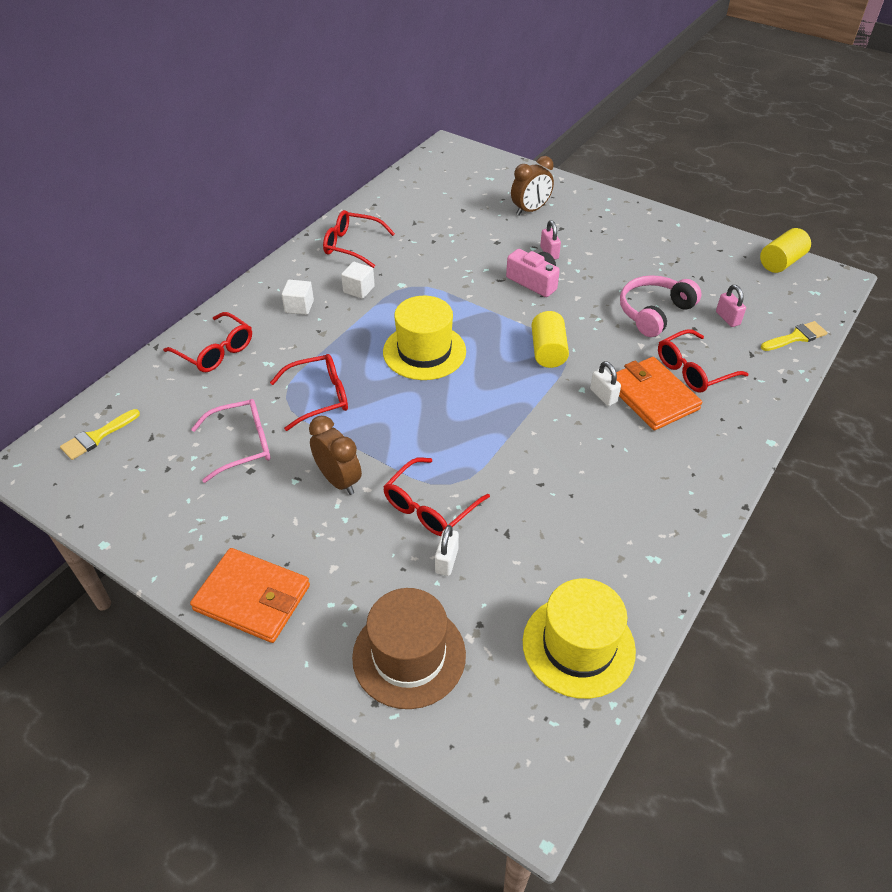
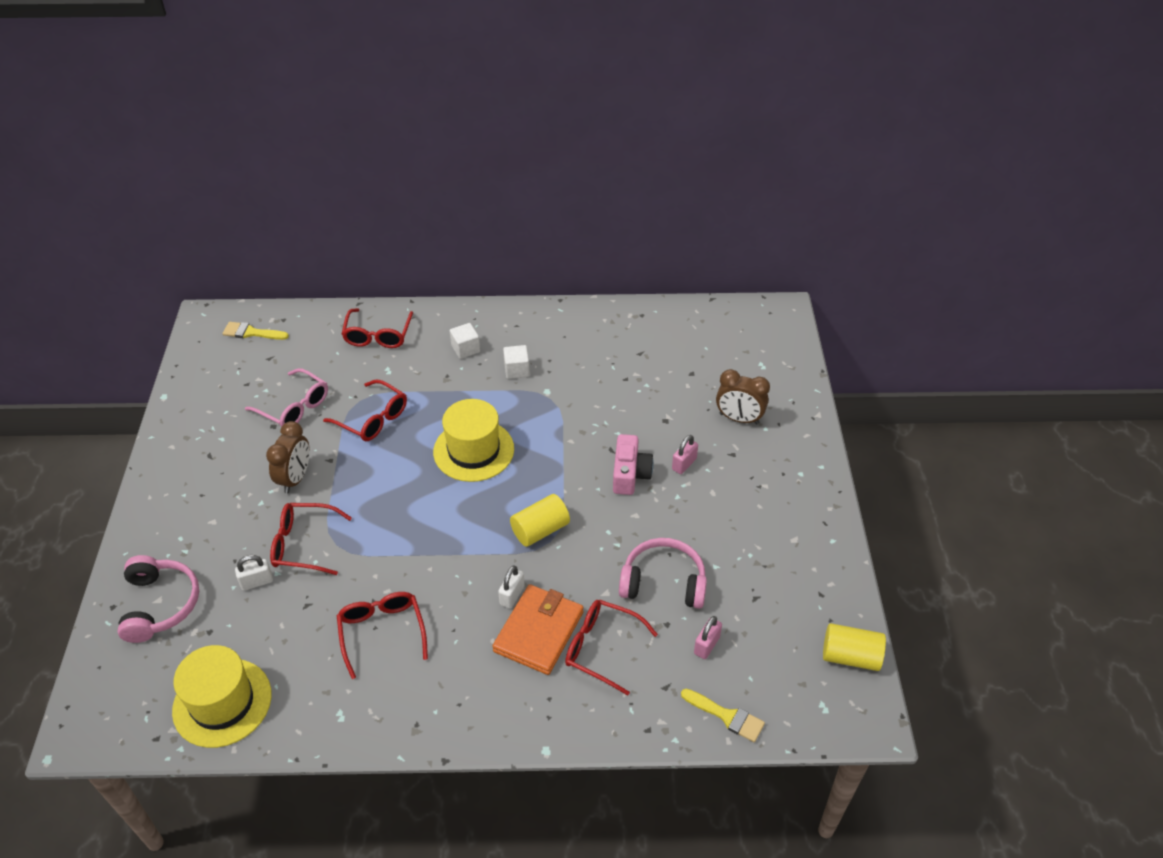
camera: 55 degrees right, 0 degrees up
orange wallet [190,548,310,643] -> none
red glasses [323,210,395,268] -> red glasses moved to [337,592,428,679]
brown hat [352,588,466,709] -> pink headphones [118,555,199,643]

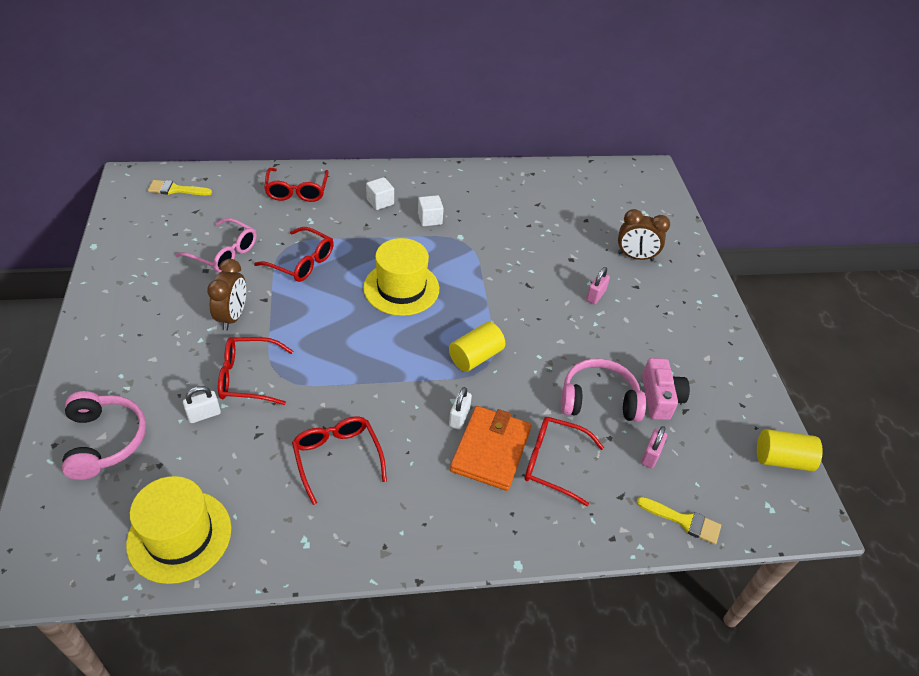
camera: 10 degrees left, 0 degrees up
pink camera [613,434,654,495] -> pink camera moved to [642,358,690,420]

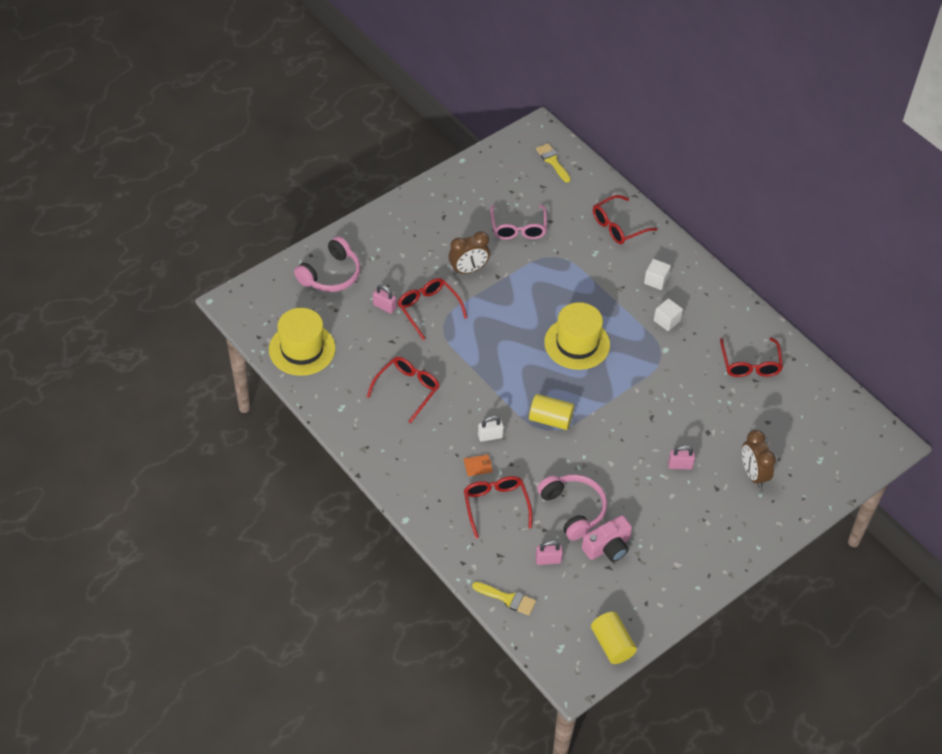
camera: 60 degrees right, 5 degrees up
white padlock [183,386,221,423] -> pink padlock [373,285,396,314]
red glasses [254,227,334,282] -> red glasses moved to [720,337,783,377]
orange wallet [450,406,531,491] -> orange wallet [464,454,493,476], size x0.42
yellow brush [637,497,721,544] -> yellow brush turned 60 degrees counterclockwise [472,582,536,616]

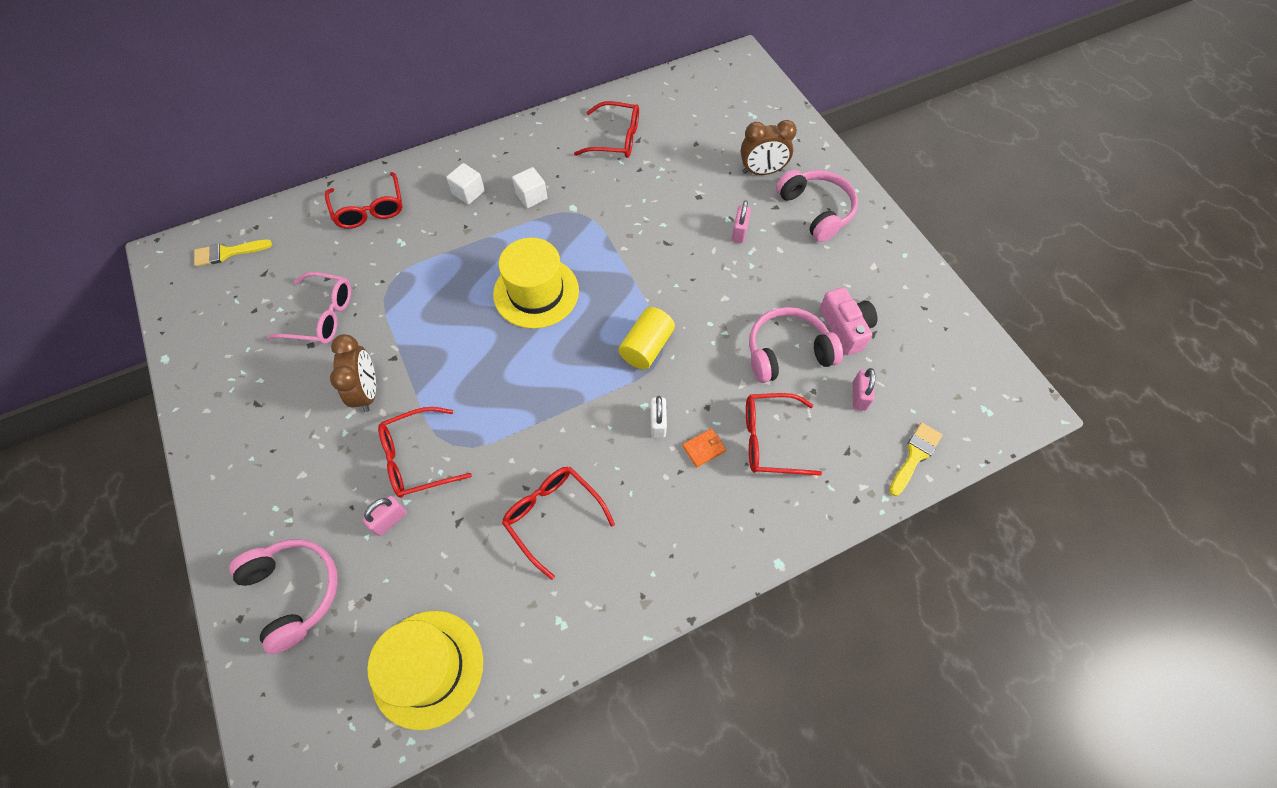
camera: 75 degrees left, 10 degrees up
orange wallet [464,454,493,476] -> orange wallet turned 60 degrees clockwise [682,428,726,467]
yellow cylinder [591,612,637,664] -> none
none -> pink headphones [776,170,858,242]

